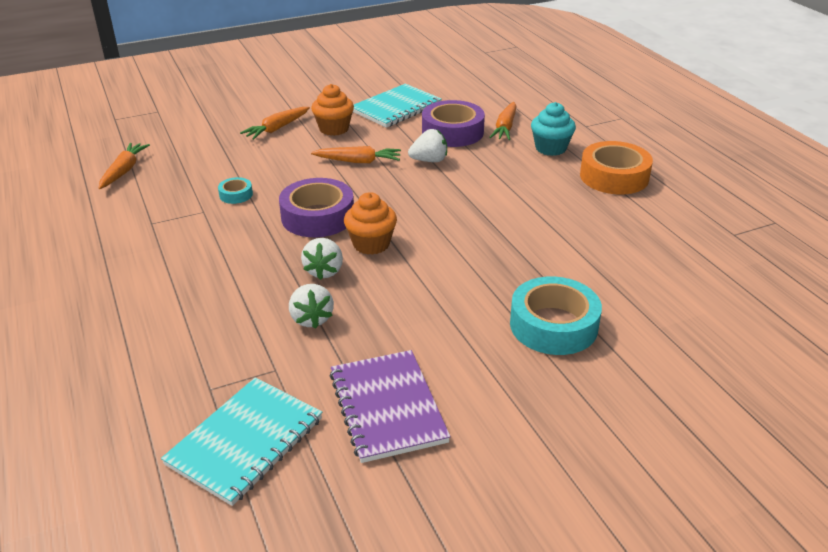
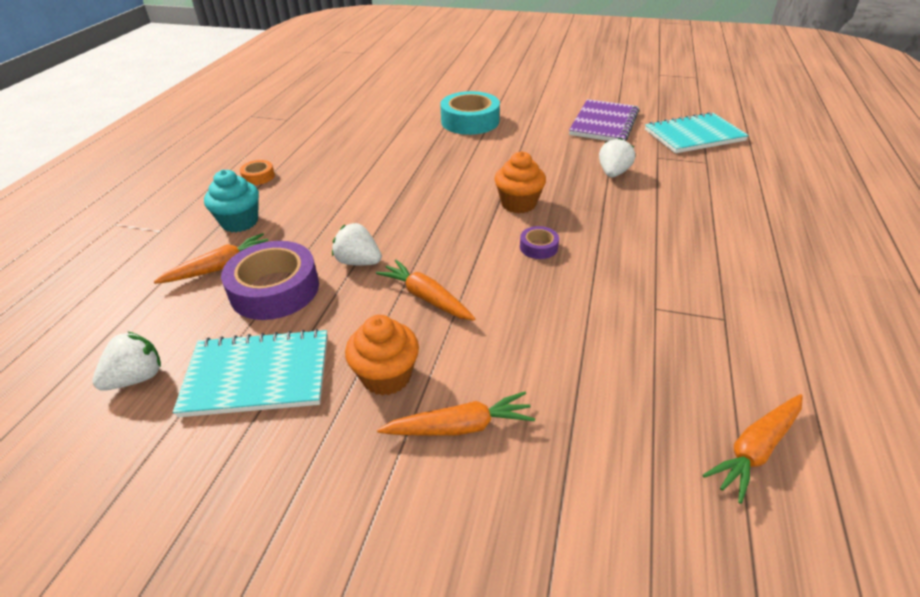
camera: 140 degrees left, 5 degrees up
turquoise tape [218,177,253,204] -> none
purple tape [279,178,354,237] -> purple tape [520,226,559,259], size x0.47
white strawberry [301,238,343,280] -> white strawberry moved to [93,331,161,391]
orange tape [580,141,653,194] -> orange tape [240,160,275,185], size x0.47

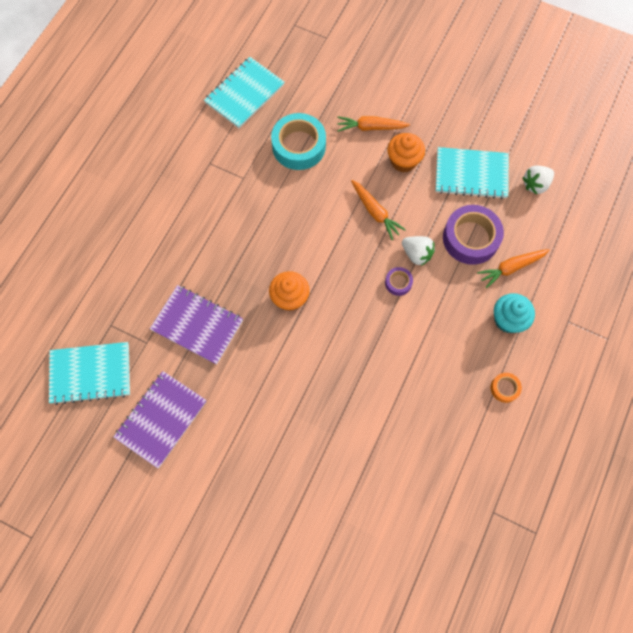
camera: 170 degrees left, 30 degrees up
turquoise tape [440,91,500,135] -> turquoise tape moved to [271,113,326,170]
purple tape [520,226,559,259] -> purple tape moved to [385,267,413,296]
white strawberry [599,137,635,178] -> purple notebook [150,285,243,365]
orange carrot [703,394,803,504] -> turquoise notebook [204,57,285,128]

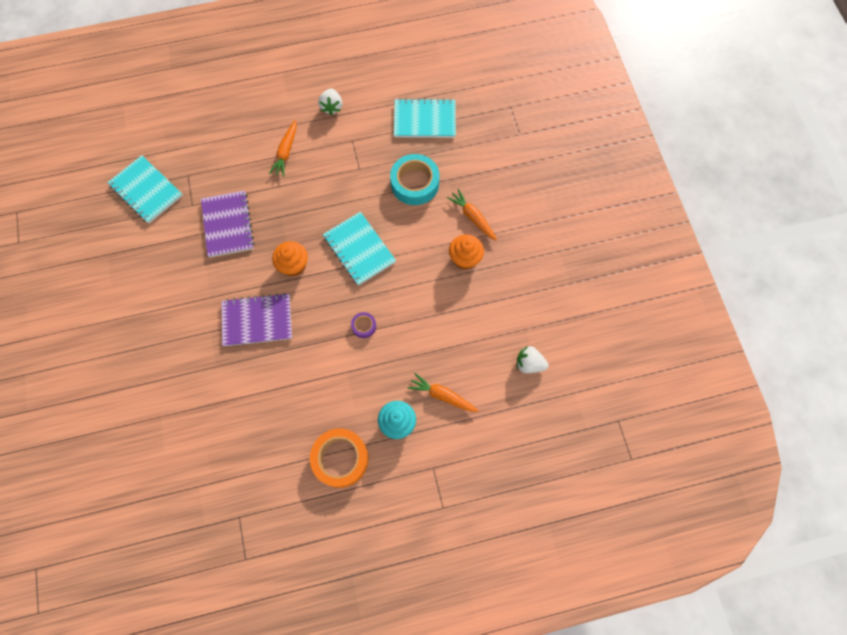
camera: 50 degrees right, 0 degrees up
purple notebook [114,371,207,468] -> purple notebook moved to [221,293,292,346]
orange carrot [351,180,406,240] -> orange carrot moved to [269,120,297,177]
white strawberry [402,236,435,266] -> white strawberry moved to [318,88,343,115]
turquoise notebook [435,147,509,199] -> turquoise notebook moved to [323,212,396,286]
purple tape [443,205,504,265] -> none
orange tape [491,373,522,403] -> orange tape [310,428,368,488], size x2.13

